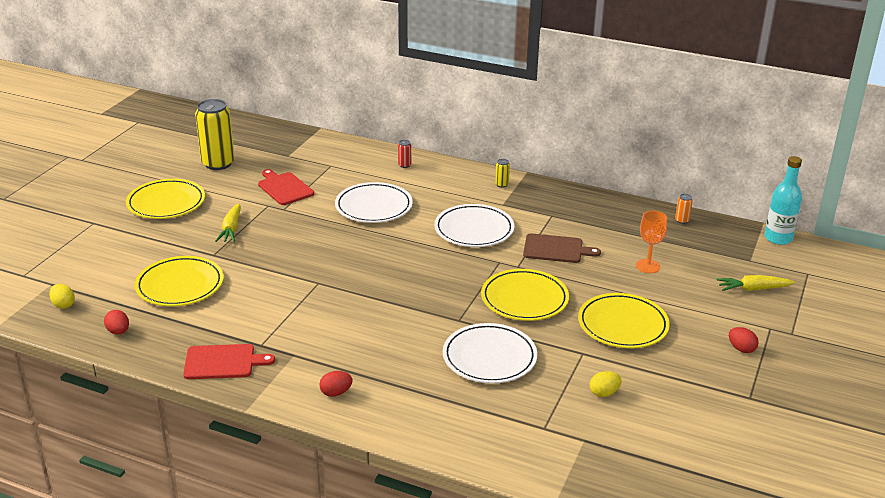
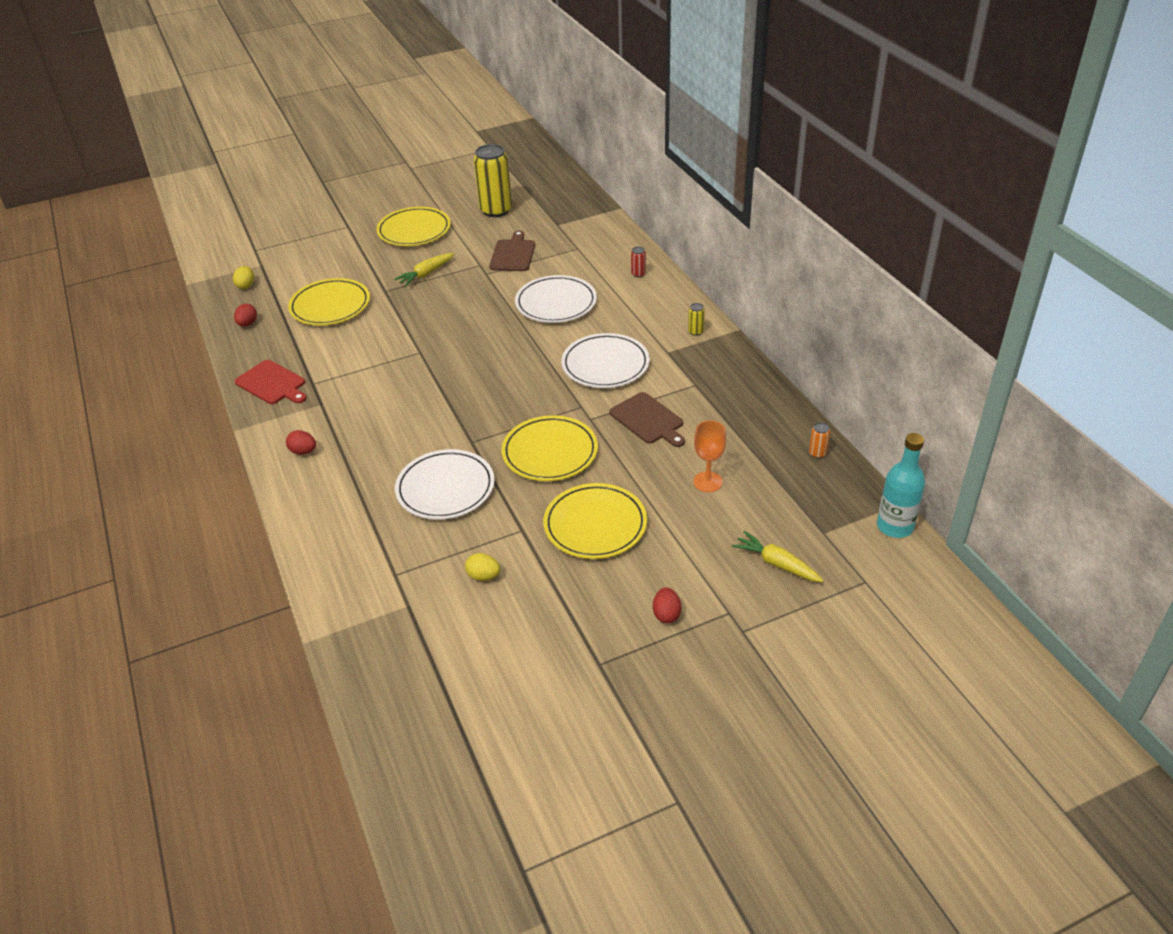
camera: 45 degrees right, 10 degrees up
red cutting board [258,169,314,205] -> brown cutting board [489,230,535,271]

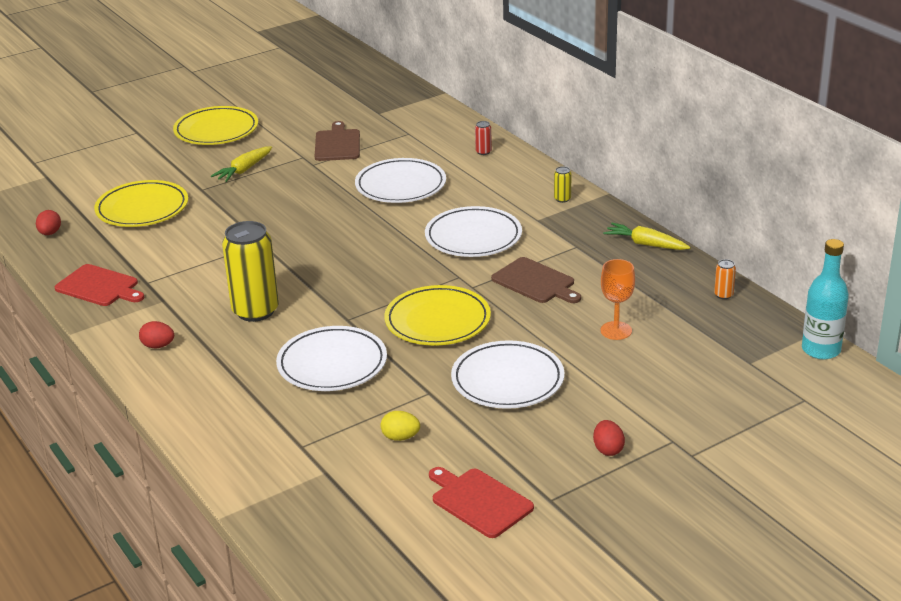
camera: 10 degrees left, 10 degrees down
yellow egg [233,266,254,289] -> none
yellow can [473,144,512,217] -> yellow can moved to [222,221,279,322]
yellow plate [543,483,647,559] -> white plate [451,340,565,409]
yellow carrot [732,531,824,582] -> yellow carrot moved to [603,223,691,250]
none -> red cutting board [429,467,534,538]

